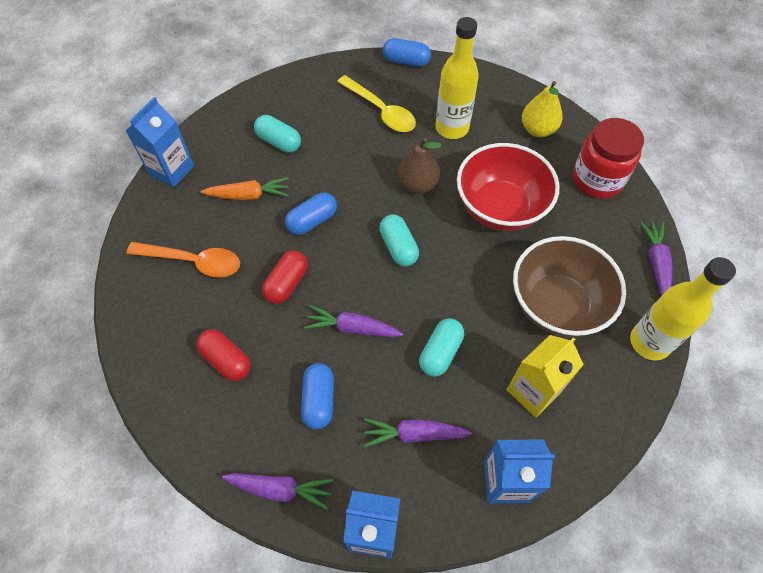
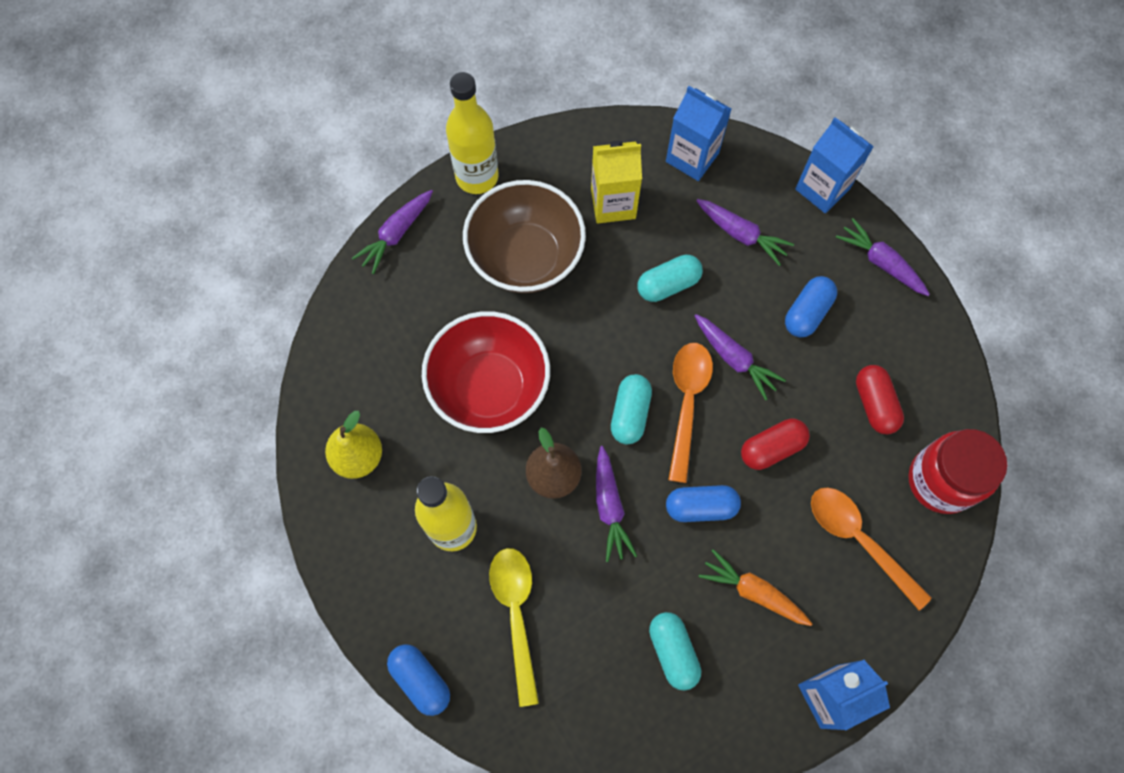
camera: 145 degrees left, 10 degrees up
red jar [573,118,644,199] -> red jar moved to [908,429,1007,514]
none -> purple carrot [596,446,637,562]
none -> orange spoon [668,343,713,483]

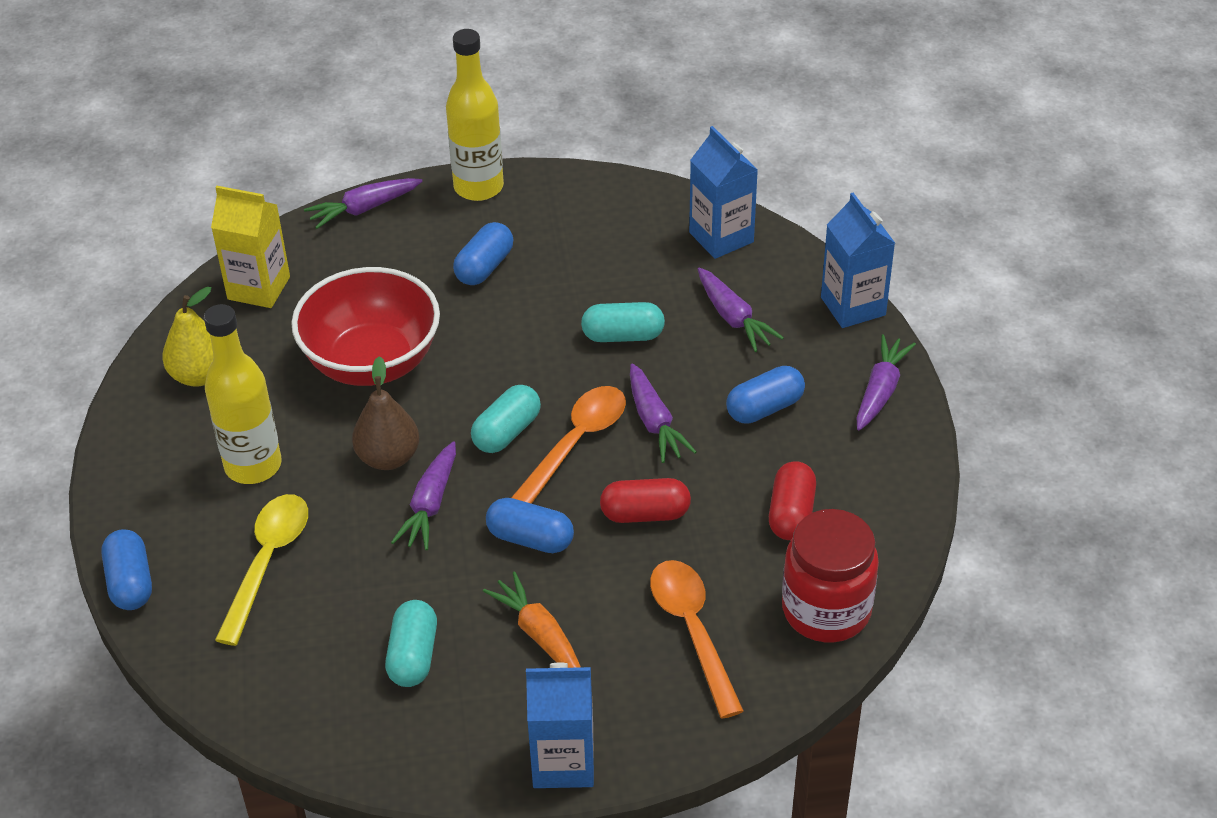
camera: 25 degrees right, 25 degrees down
brown bowl [463,180,586,293] -> blue capsule [453,222,513,285]
yellow carton [591,141,642,224] -> yellow carton moved to [211,186,290,308]
purple carrot [836,218,930,296] -> purple carrot turned 45 degrees clockwise [857,334,916,430]

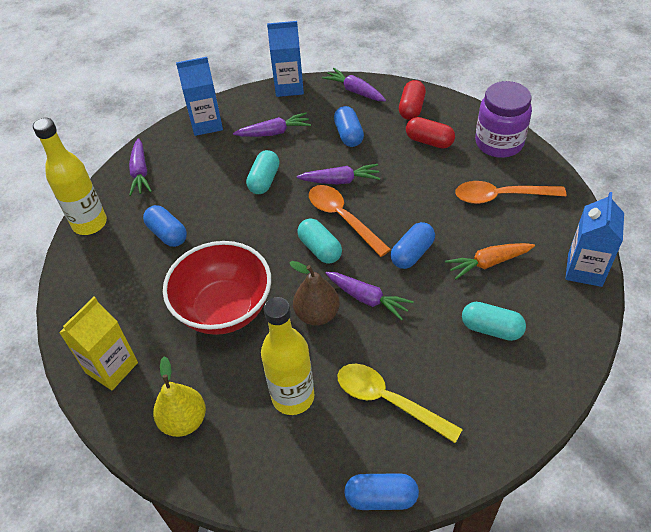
camera: 70 degrees left, 5 degrees up
purple carrot [304,178,423,229] -> purple carrot moved to [129,138,152,196]
red capsule [600,478,691,523] -> red capsule moved to [399,80,426,120]
red jar [782,509,879,642] -> purple jar [475,81,532,158]

